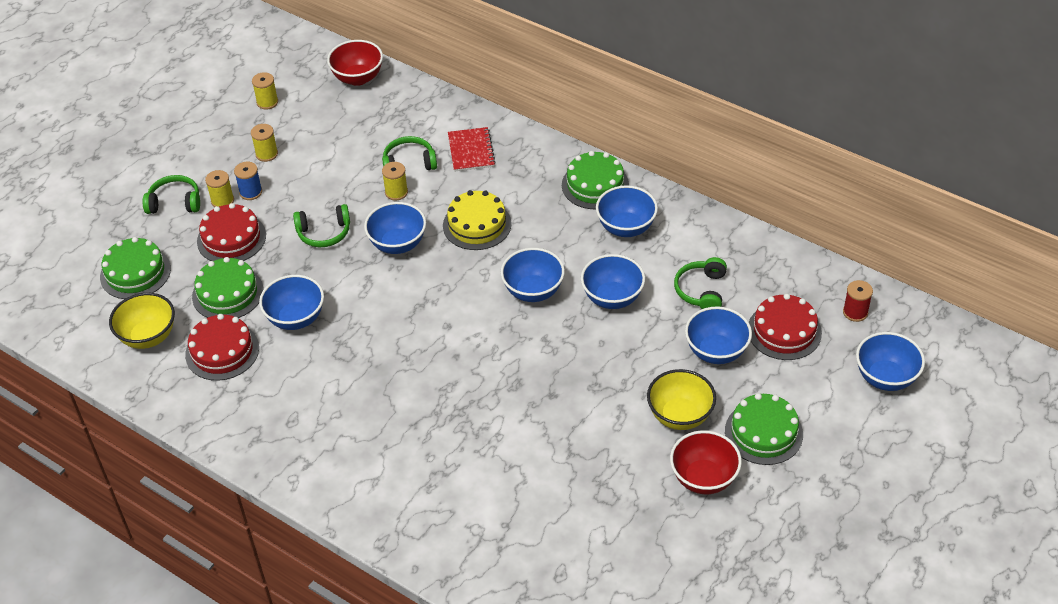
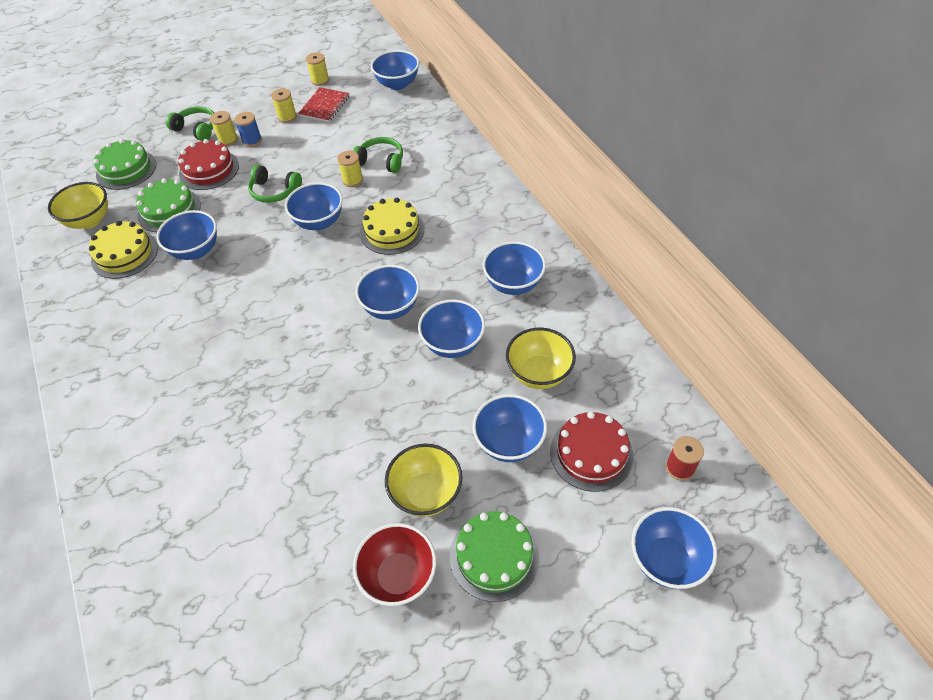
camera: 30 degrees right, 5 degrees up
red cake [185,314,259,381] -> yellow cake [89,221,158,279]
red bowl [327,40,383,86] -> blue bowl [371,50,419,90]
red notebook [448,127,496,172] -> red notebook moved to [298,87,349,122]
green cake [562,151,629,209] -> none
green headphones [674,257,727,309] -> yellow bowl [506,327,576,389]

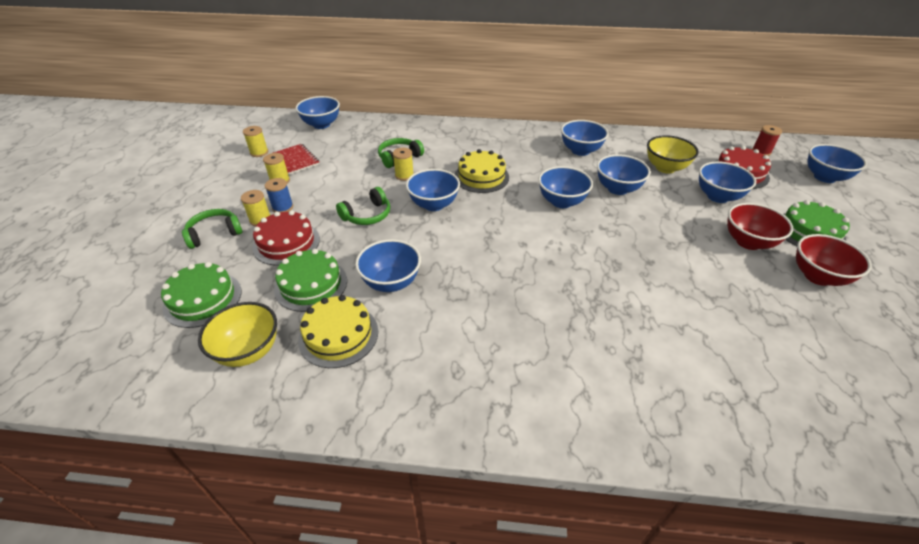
camera: 60 degrees left, 10 degrees down
yellow bowl [385,444,462,517] -> red bowl [727,203,793,250]

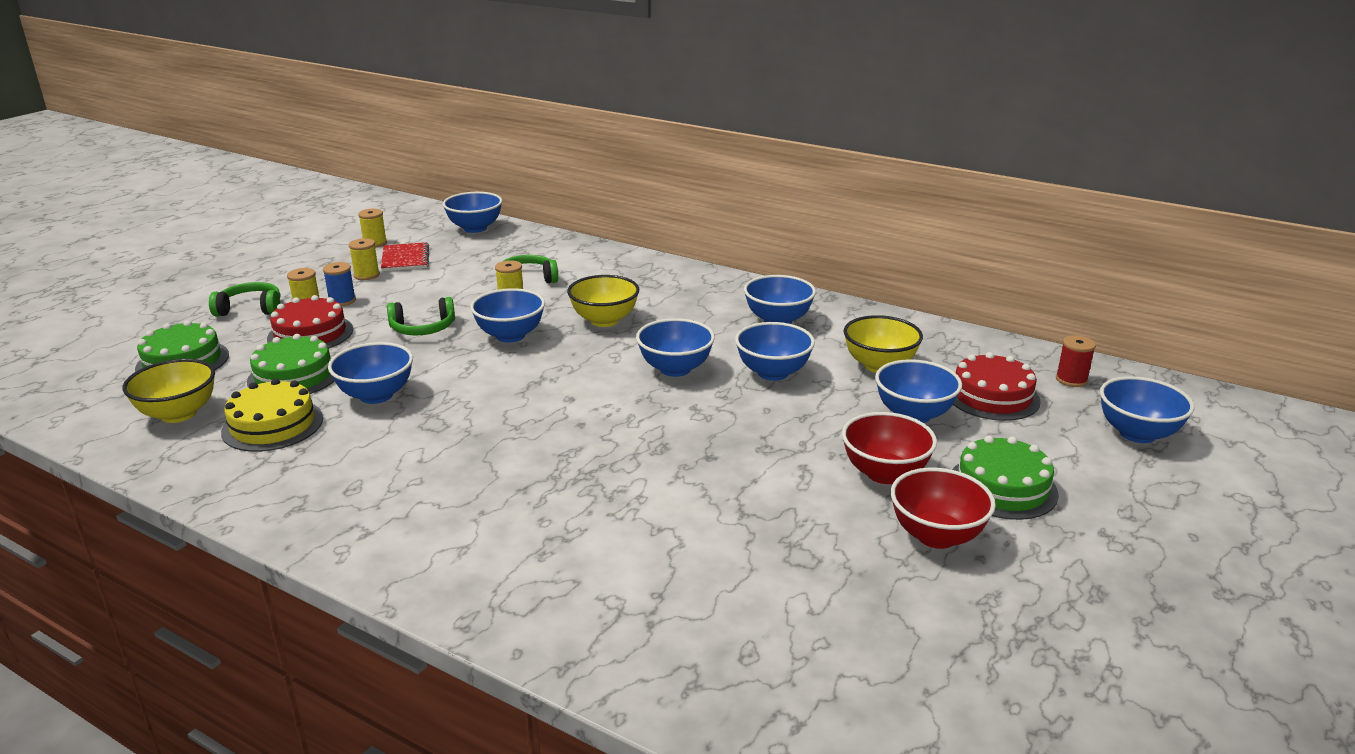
camera: 25 degrees right, 15 degrees down
yellow cake [454,149,509,193] -> yellow bowl [567,275,639,327]

